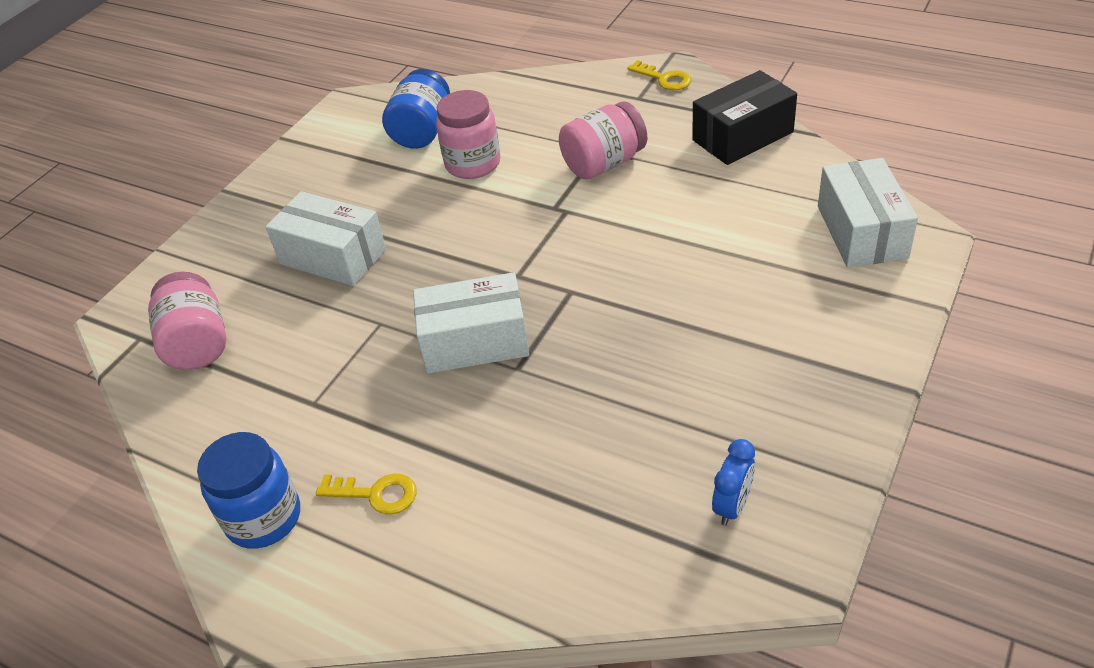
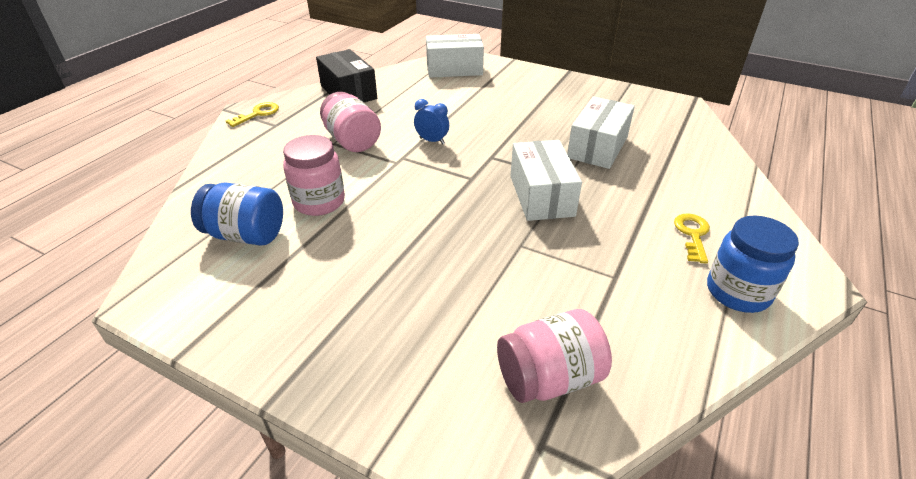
camera: 95 degrees left, 5 degrees down
white box [266,191,386,286] -> white box moved to [567,96,635,169]
blue clock [712,439,755,526] -> blue clock moved to [414,99,449,144]

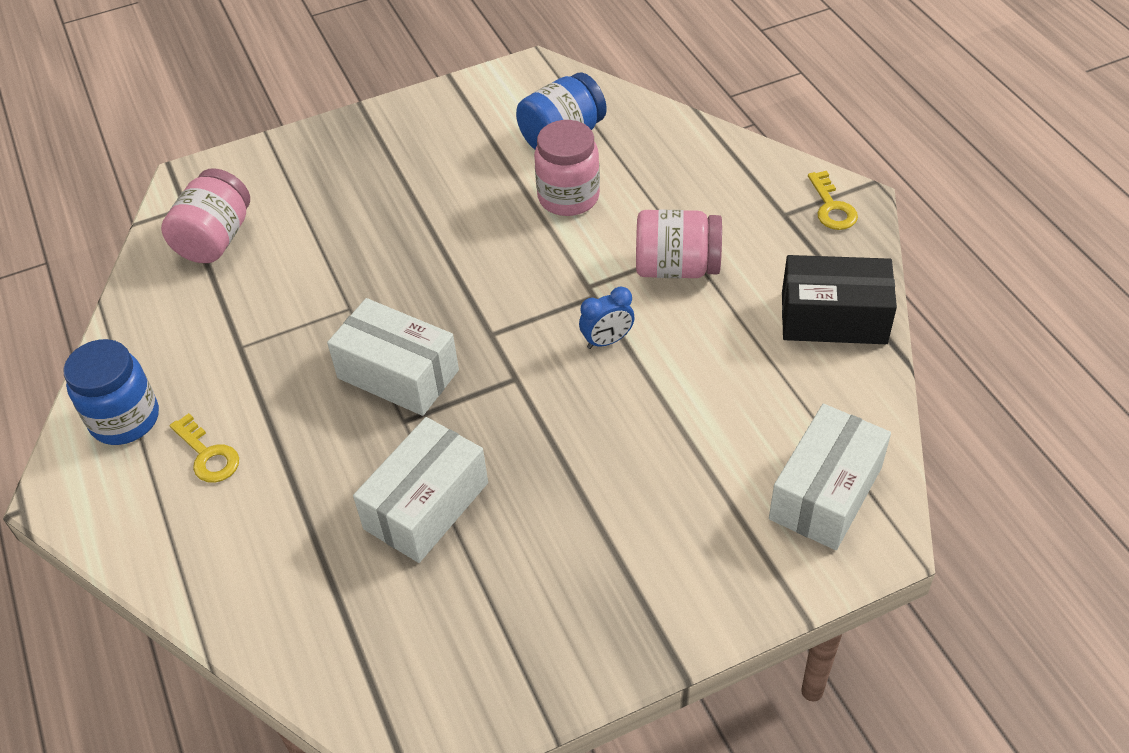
camera: 130 degrees right, 10 degrees up
white box [567,96,635,169] -> white box turned 60 degrees clockwise [353,417,488,563]

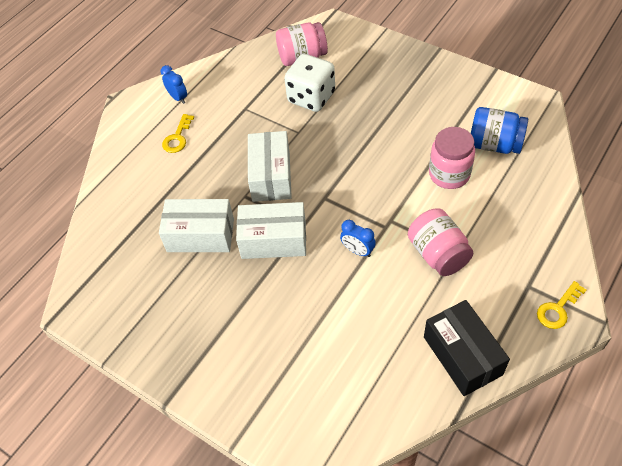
camera: 60 degrees right, 5 degrees up
blue jar [64,339,159,445] -> blue clock [161,65,187,104]
white box [769,404,891,550] -> white box moved to [236,202,306,259]
none -> white dice [284,54,335,112]

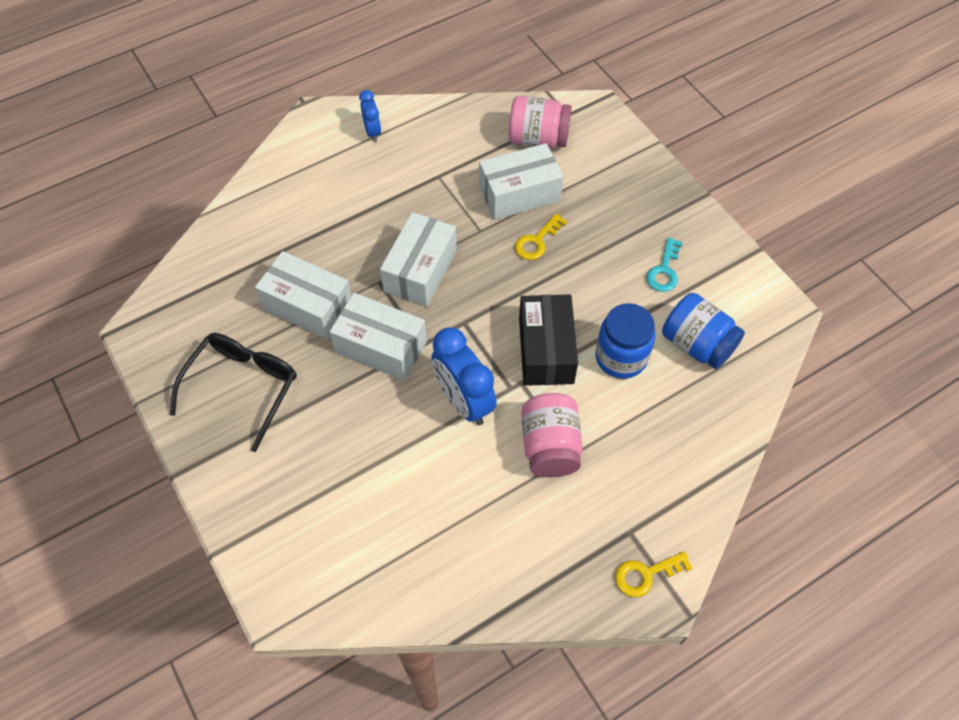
camera: 20 degrees right, 5 degrees up
yellow key [162,114,194,153] -> yellow key moved to [515,214,567,260]
white dice [284,54,335,112] -> white box [479,143,564,220]
blue clock [340,220,376,257] -> blue clock [432,328,497,425], size x1.85
black box [424,300,510,396] -> black box moved to [519,294,578,386]
pink jar [429,127,475,189] -> blue jar [595,303,656,379]
none -> black glasses [170,333,296,452]
none -> turquoise key [646,238,683,292]

